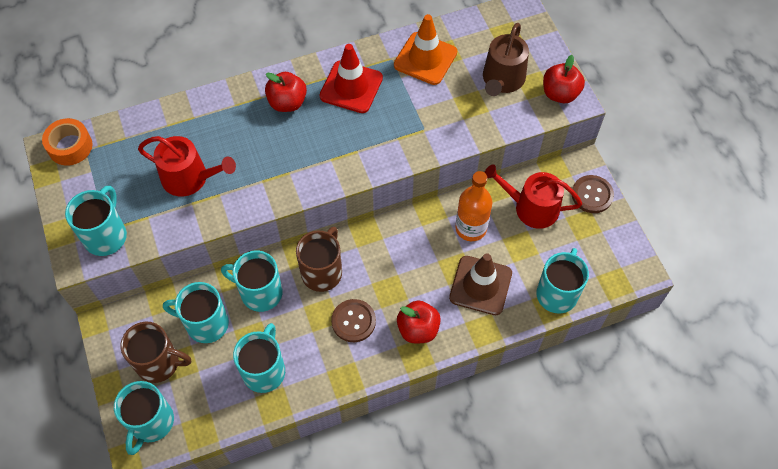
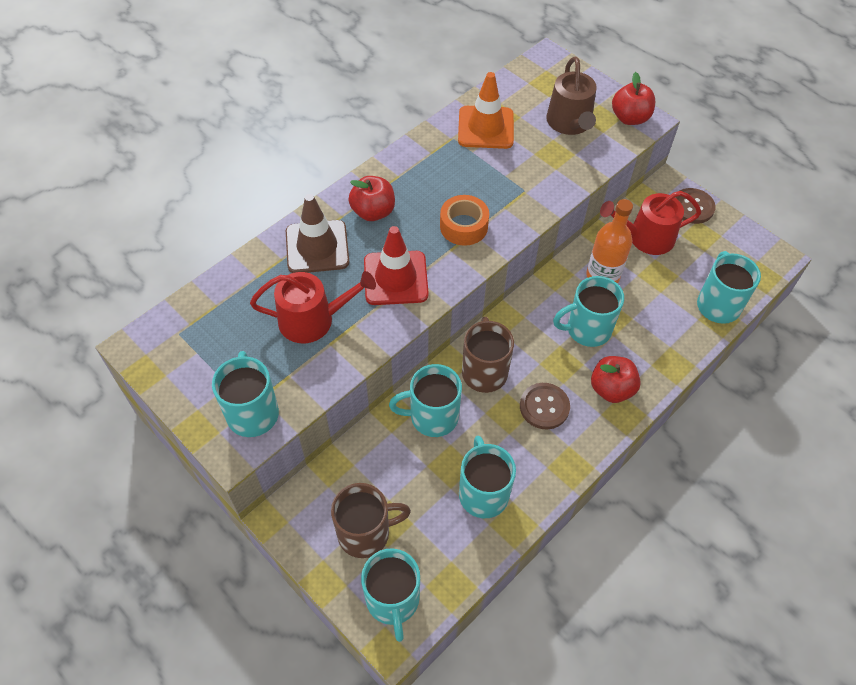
camera: 25 degrees left, 5 degrees down
orange tape [42,118,92,166] -> orange tape moved to [440,195,489,246]
turquoise mug [163,282,229,343] -> turquoise mug moved to [553,276,624,347]
red traffic cone [320,44,383,113] -> red traffic cone moved to [364,226,429,305]
brown traffic cone [449,253,512,315] -> brown traffic cone moved to [286,194,349,273]

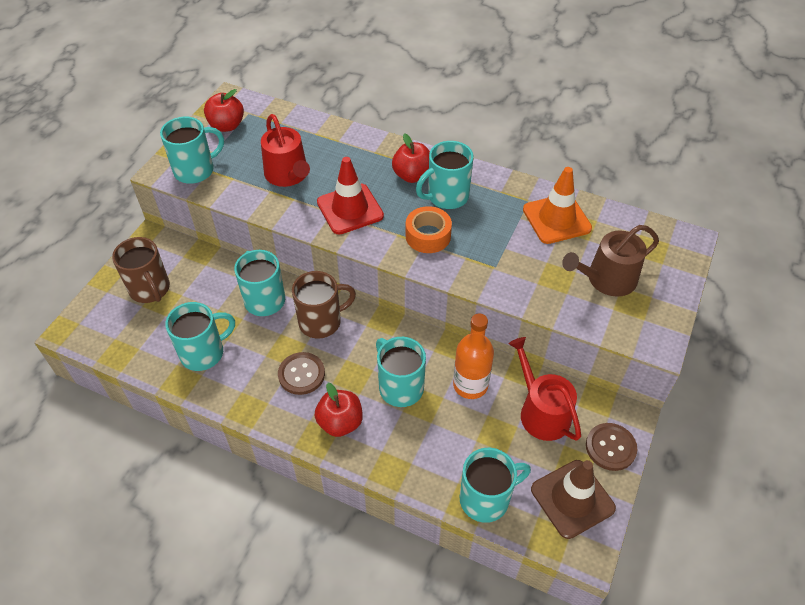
camera: 70 degrees right, 5 degrees down
brown traffic cone [286,194,349,273] -> brown traffic cone moved to [531,460,616,539]
turquoise mug [361,548,420,642] -> turquoise mug moved to [416,141,474,209]
red apple [612,72,655,125] -> red apple moved to [204,89,244,132]

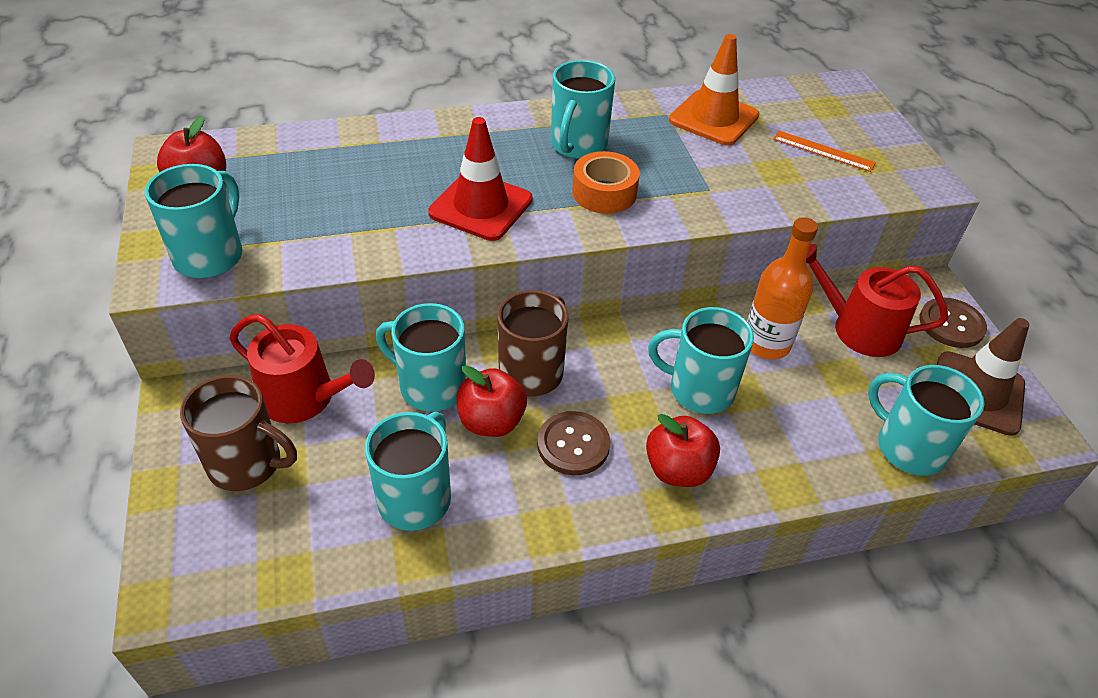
camera: 40 degrees left, 5 degrees down
red watering can [261,114,310,187] -> red watering can moved to [230,314,375,423]
red apple [392,133,430,183] -> red apple moved to [457,365,527,437]
turquoise mug [460,448,531,523] -> turquoise mug turned 75 degrees counterclockwise [868,365,984,476]
brown watering can [562,225,659,297] -> orange ruler [773,131,876,172]

